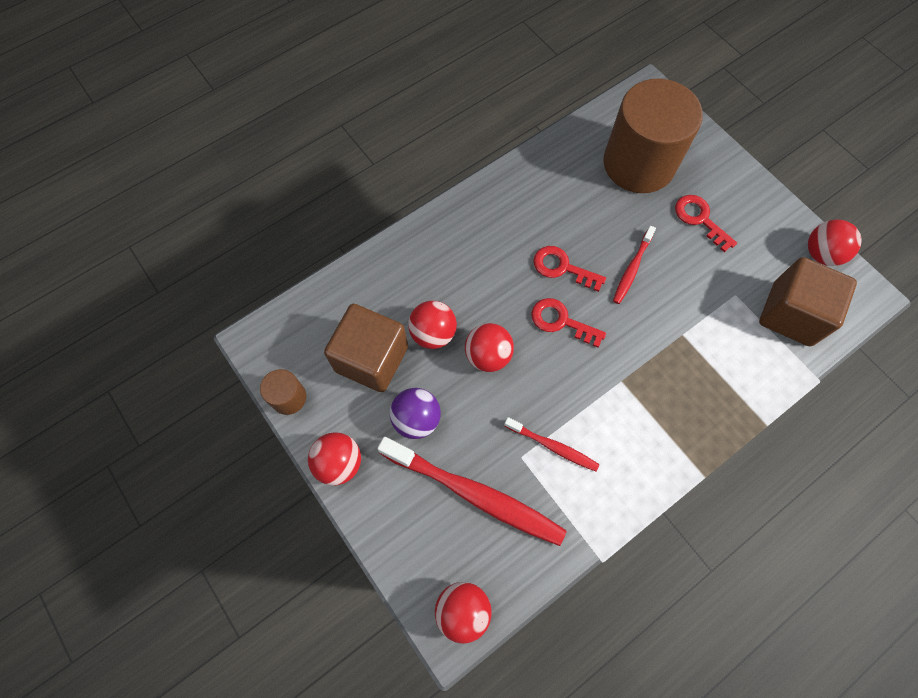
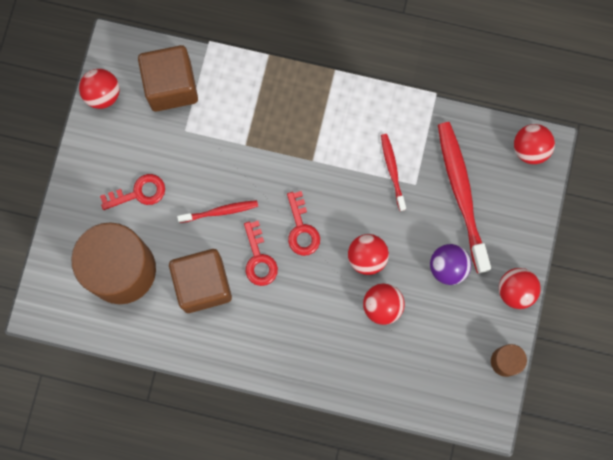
camera: 130 degrees left, 10 degrees up
brown cube [324,304,408,392] -> brown cube moved to [169,249,232,313]
red key [675,195,737,252] -> red key turned 120 degrees counterclockwise [100,174,165,210]

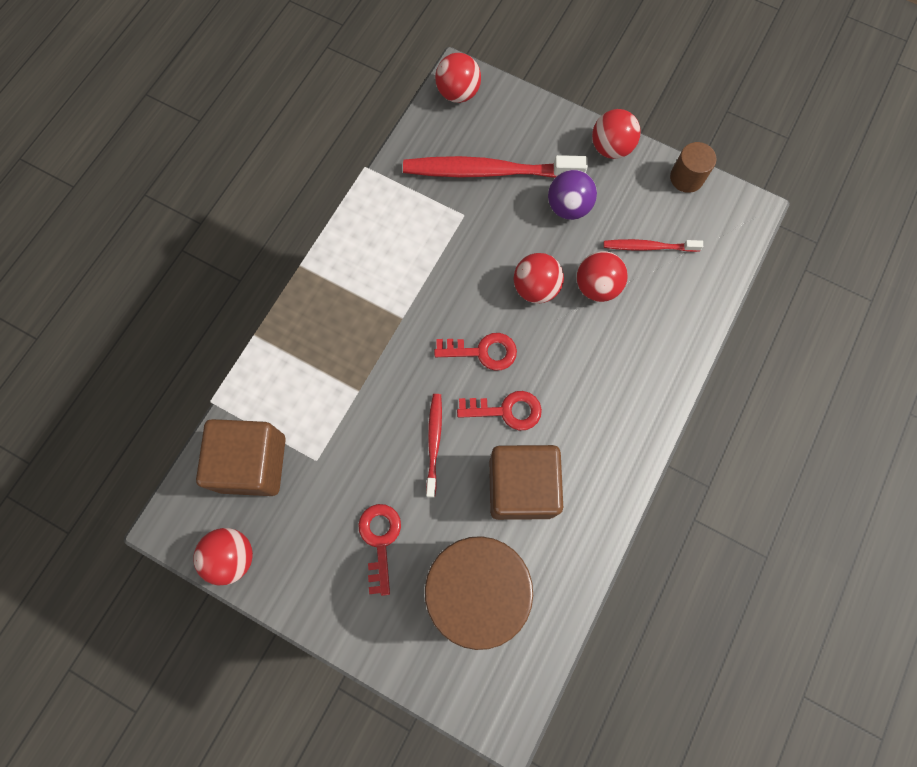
camera: 75 degrees left, 5 degrees down
red toothbrush [381,134,406,211] -> red toothbrush moved to [604,239,703,252]

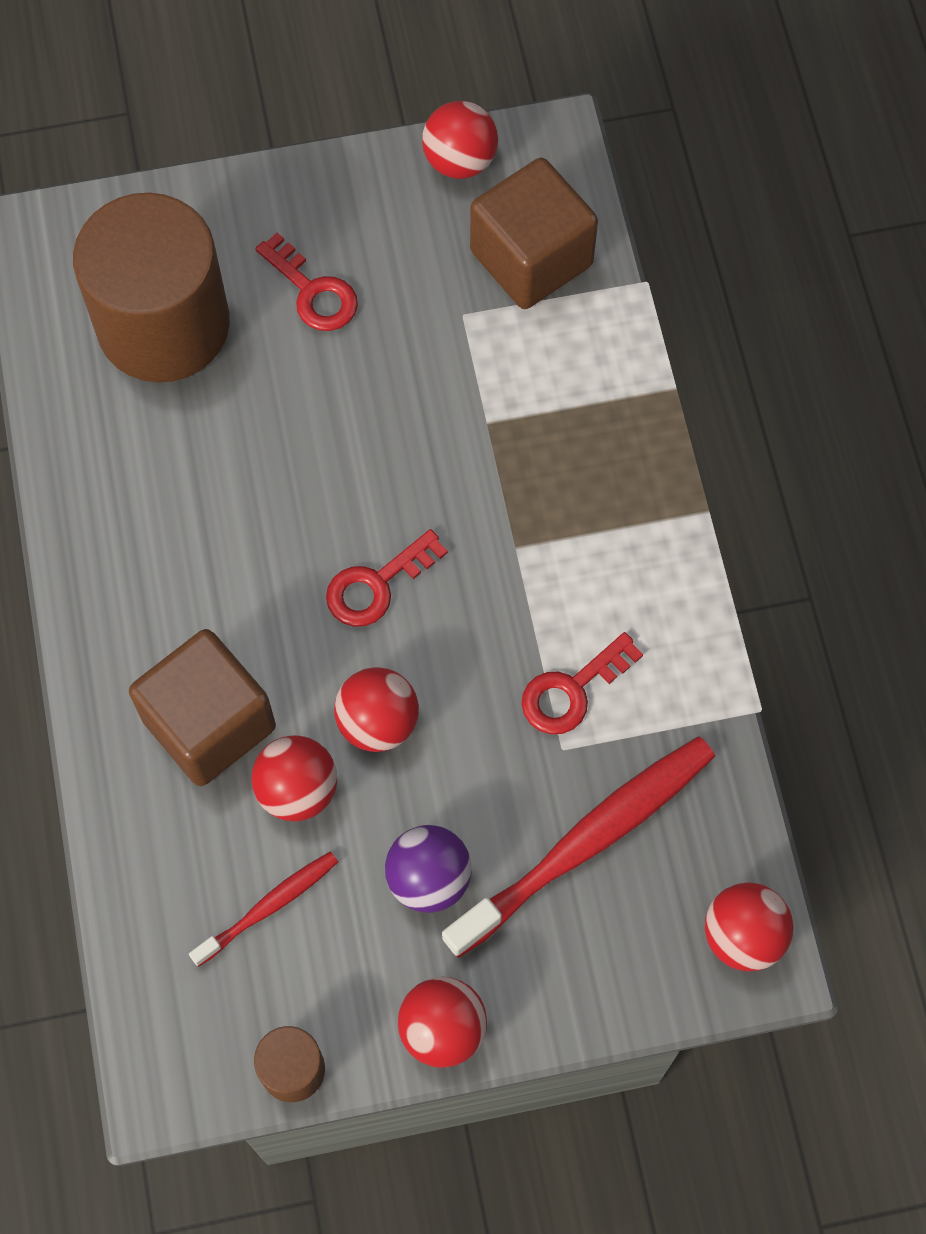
camera: 140 degrees right, 5 degrees down
red toothbrush [426,394,442,498] -> none
red key [457,391,542,430] -> red key moved to [521,632,643,734]
brown cube [489,445,563,520] -> brown cube moved to [129,629,276,786]

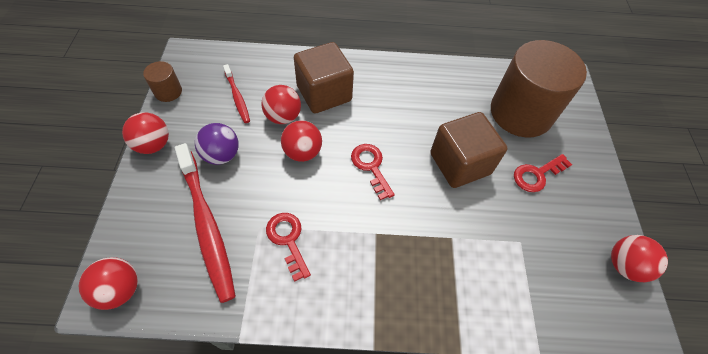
camera: 100 degrees right, 10 degrees down
brown cube [470,158,598,309] -> brown cube moved to [430,112,508,188]

